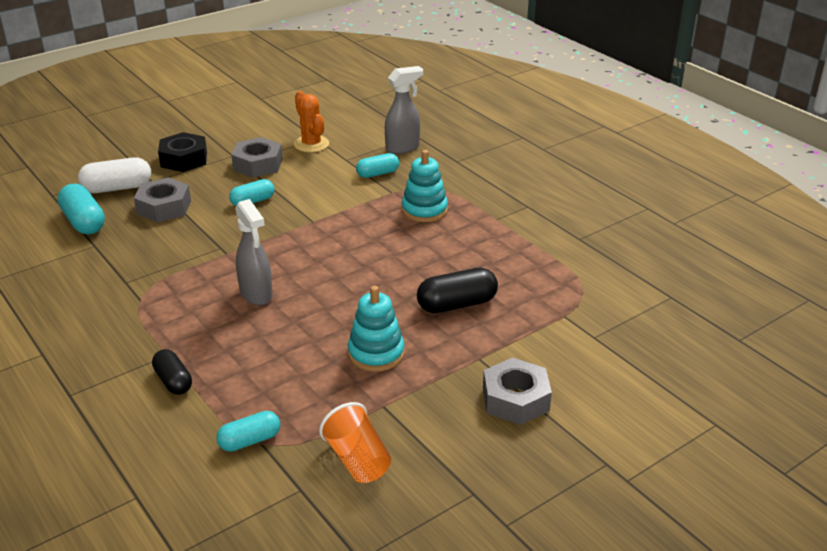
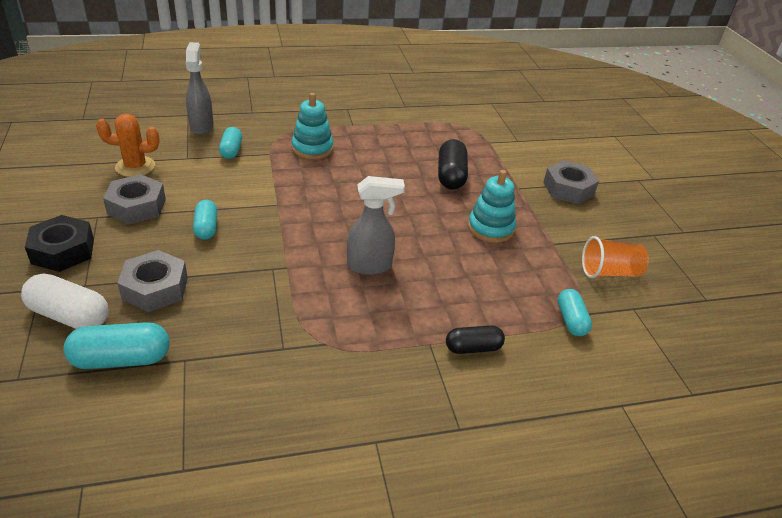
camera: 70 degrees left, 5 degrees up
white capsule [78,157,151,193] -> white capsule turned 75 degrees counterclockwise [21,273,109,329]

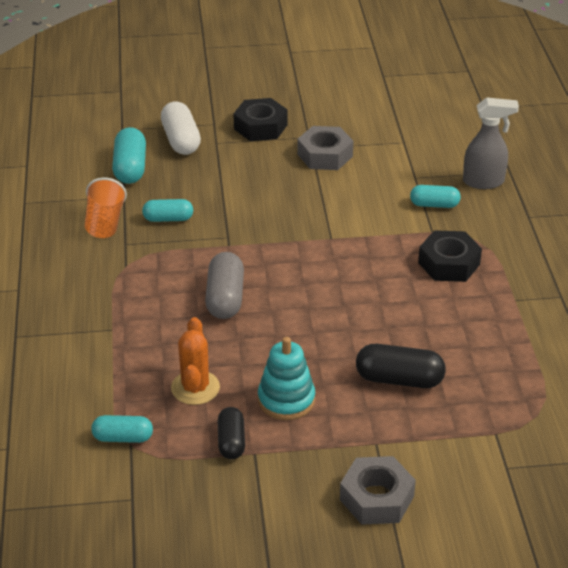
camera: 100 degrees right, 0 degrees up
white capsule [21,273,109,329] -> white capsule turned 45 degrees counterclockwise [161,101,201,155]
orange cactus [96,114,160,177] -> orange cactus moved to [171,317,220,405]
grey nut [117,250,188,312] -> none
turquoise capsule [193,200,217,240] -> turquoise capsule moved to [142,199,193,222]
turquoise stacking toy [292,93,333,159] -> black nut [418,230,482,282]
grey spray bottle [347,176,405,275] -> grey capsule [205,252,244,319]
black capsule [446,325,505,354] -> black capsule moved to [218,407,245,459]
orange cup [582,236,649,278] -> orange cup moved to [85,177,127,238]

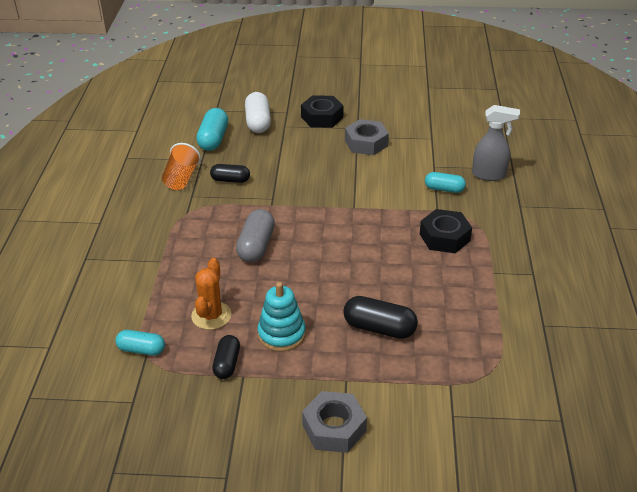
camera: 10 degrees right, 0 degrees up
turquoise capsule [142,199,193,222] -> black capsule [210,164,250,183]

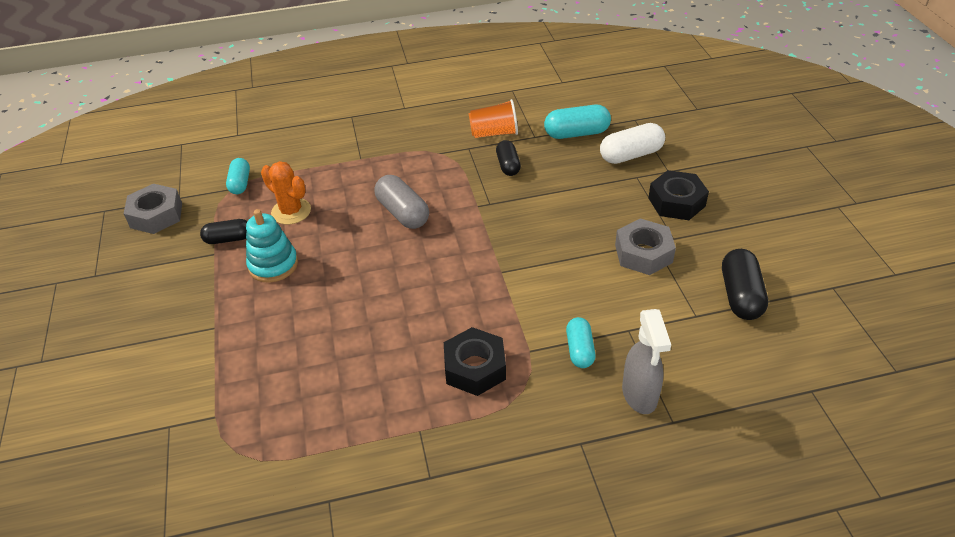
camera: 75 degrees right, 5 degrees up
orange cactus [191,258,232,330] -> orange cactus turned 45 degrees clockwise [261,161,311,224]
grey capsule [236,209,275,263] -> grey capsule turned 60 degrees clockwise [374,175,429,229]
grey nut [302,391,367,453] -> grey nut moved to [124,184,182,234]
black capsule [343,296,418,339] -> black capsule moved to [722,249,768,320]

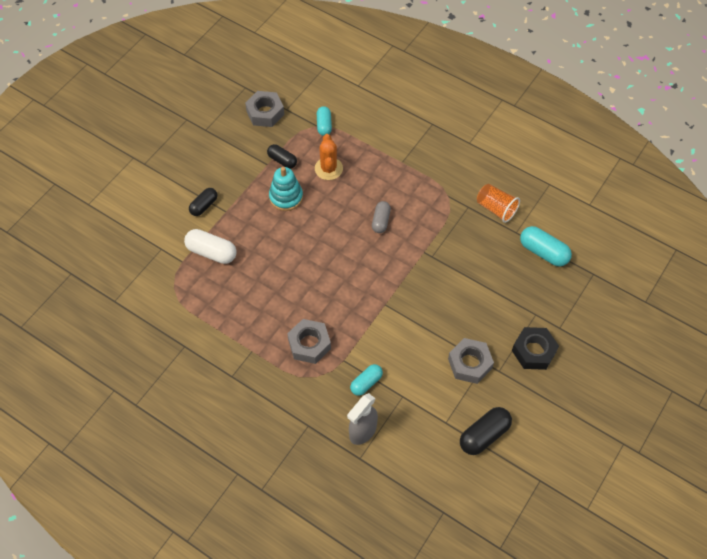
camera: 45 degrees right, 15 degrees up
turquoise capsule [226,158,250,194] -> turquoise capsule turned 45 degrees counterclockwise [317,106,332,136]
grey capsule [374,175,429,229] -> grey capsule [372,201,391,233], size x0.66
black nut [444,327,506,396] -> grey nut [287,319,331,364]
black capsule [496,140,521,176] -> black capsule moved to [189,188,217,216]
white capsule [600,123,665,164] -> white capsule moved to [184,229,236,264]

